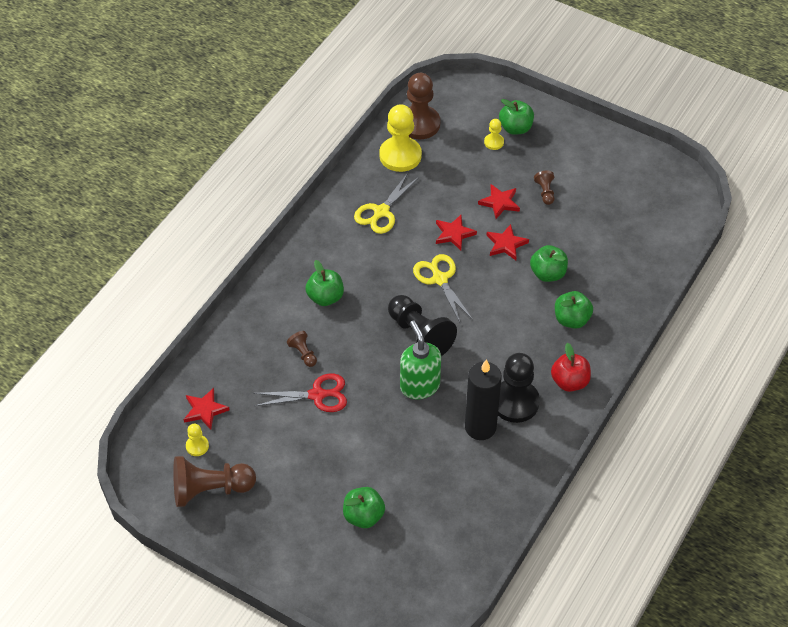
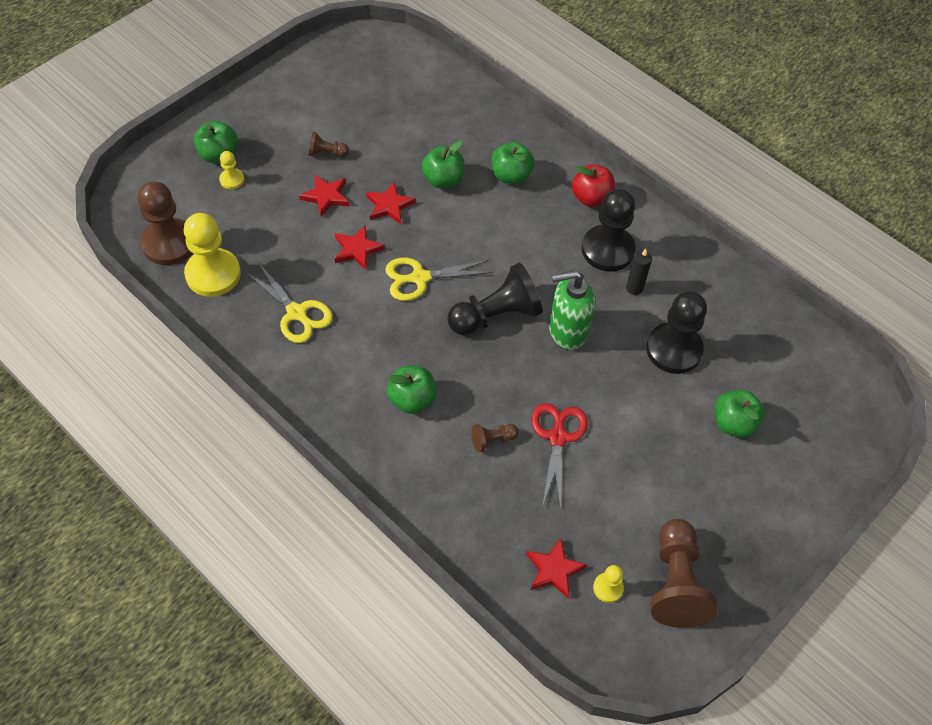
camera: 80 degrees left, 5 degrees up
black candle [465,359,502,440] -> black candle [626,249,652,295], size x0.49
none -> black pawn [646,291,707,374]

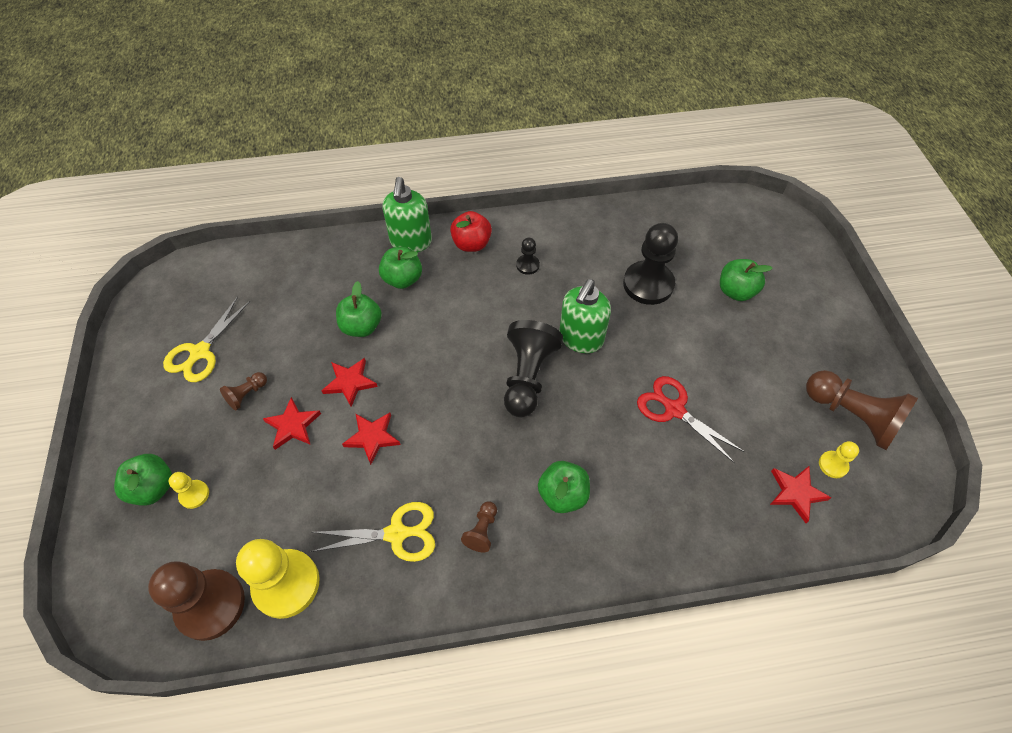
camera: 50 degrees left, 0 degrees up
yellow scissors [385,258,493,301] -> yellow scissors moved to [163,296,250,382]
brown pawn [471,424,519,453] -> brown pawn moved to [461,501,497,552]
black pawn [582,189,636,272] -> black pawn [516,238,540,275], size x0.47
black candle [626,249,652,295] -> none
none -> green soap dispenser [383,177,432,253]

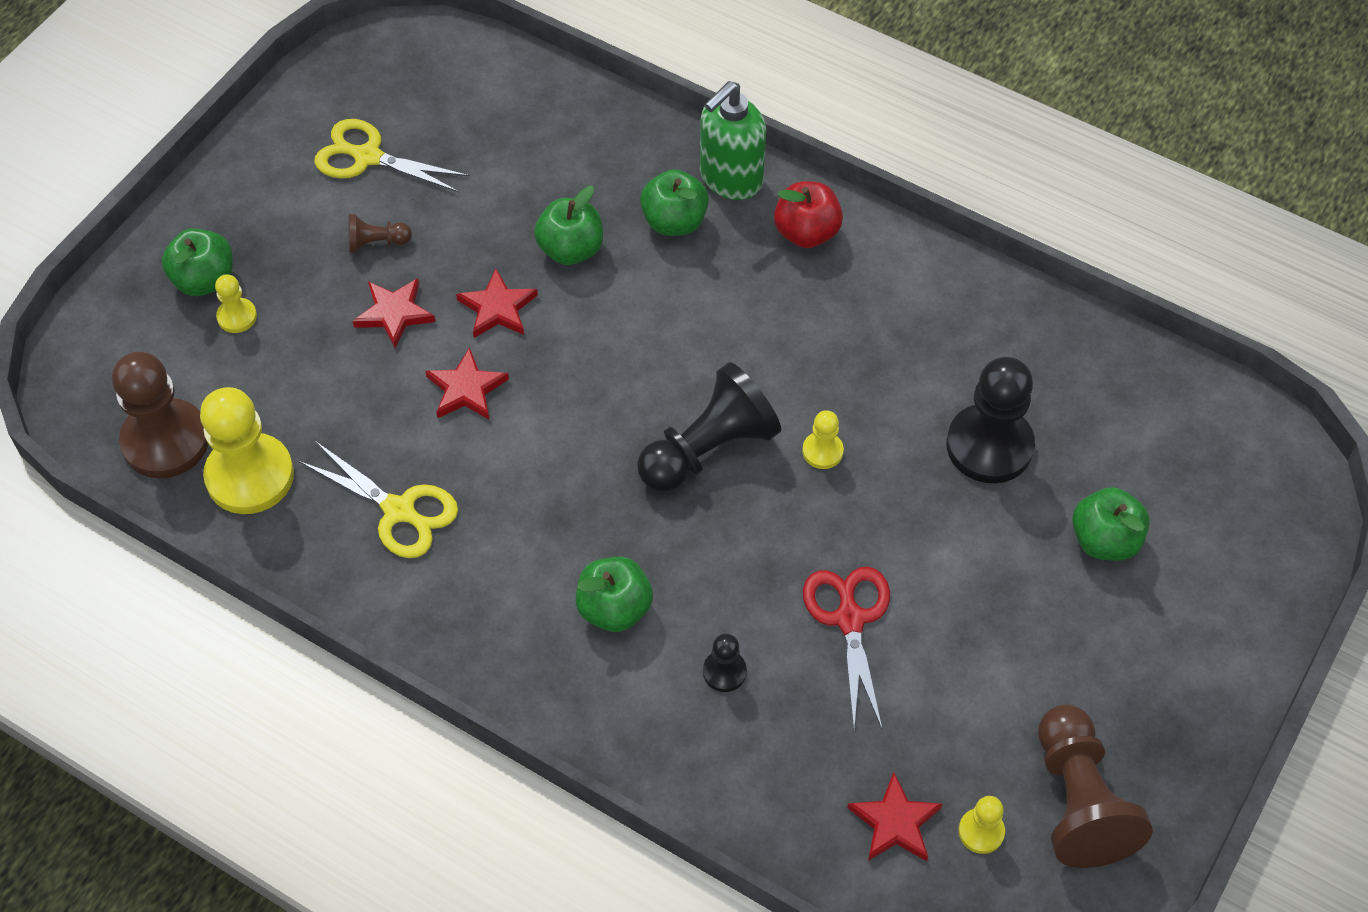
camera: 40 degrees right, 0 degrees up
yellow scissors [163,296,250,382] -> yellow scissors turned 45 degrees clockwise [314,119,470,193]
brown pawn [461,501,497,552] -> none
black pawn [516,238,540,275] -> black pawn moved to [703,634,747,692]
green soap dispenser [559,279,611,353] -> yellow pawn [802,410,844,469]

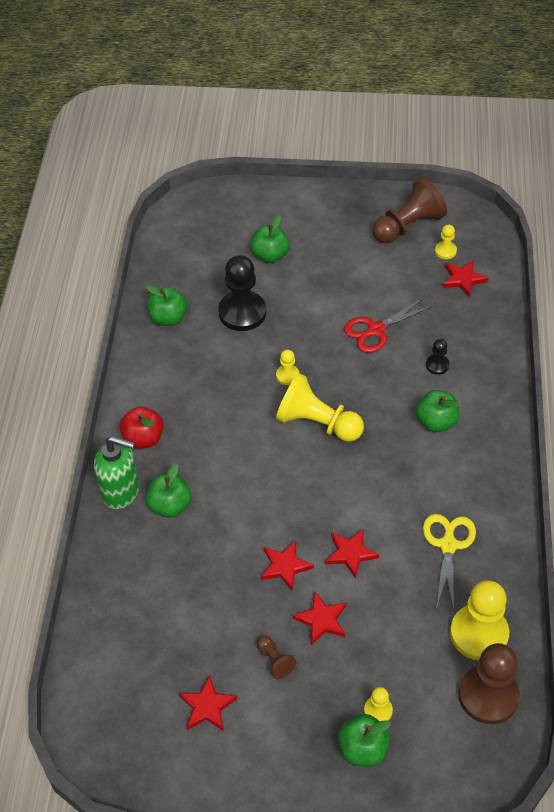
camera: 115 degrees left, 5 degrees down
yellow scissors [314,119,470,193] -> red star [179,675,237,731]
green apple [534,186,603,265] -> green apple moved to [146,285,187,326]
black pawn [637,362,781,491] -> yellow pawn [276,373,364,442]

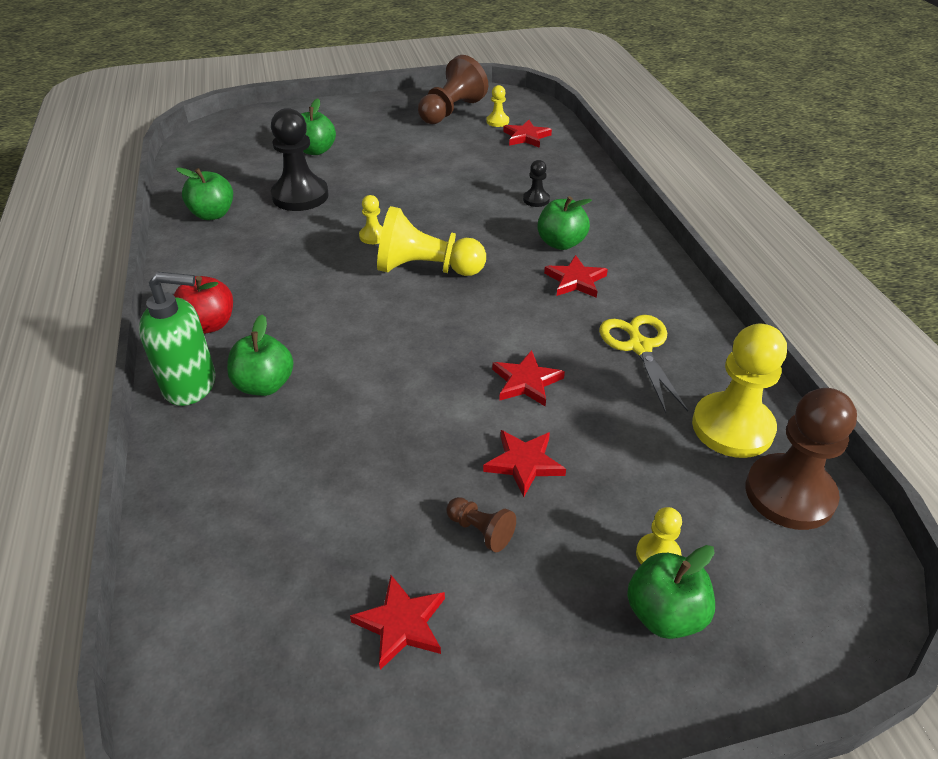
camera: 20 degrees left, 10 degrees down
red star [261,540,314,591] -> red star moved to [544,255,608,298]
red scissors [344,298,433,353] -> none

